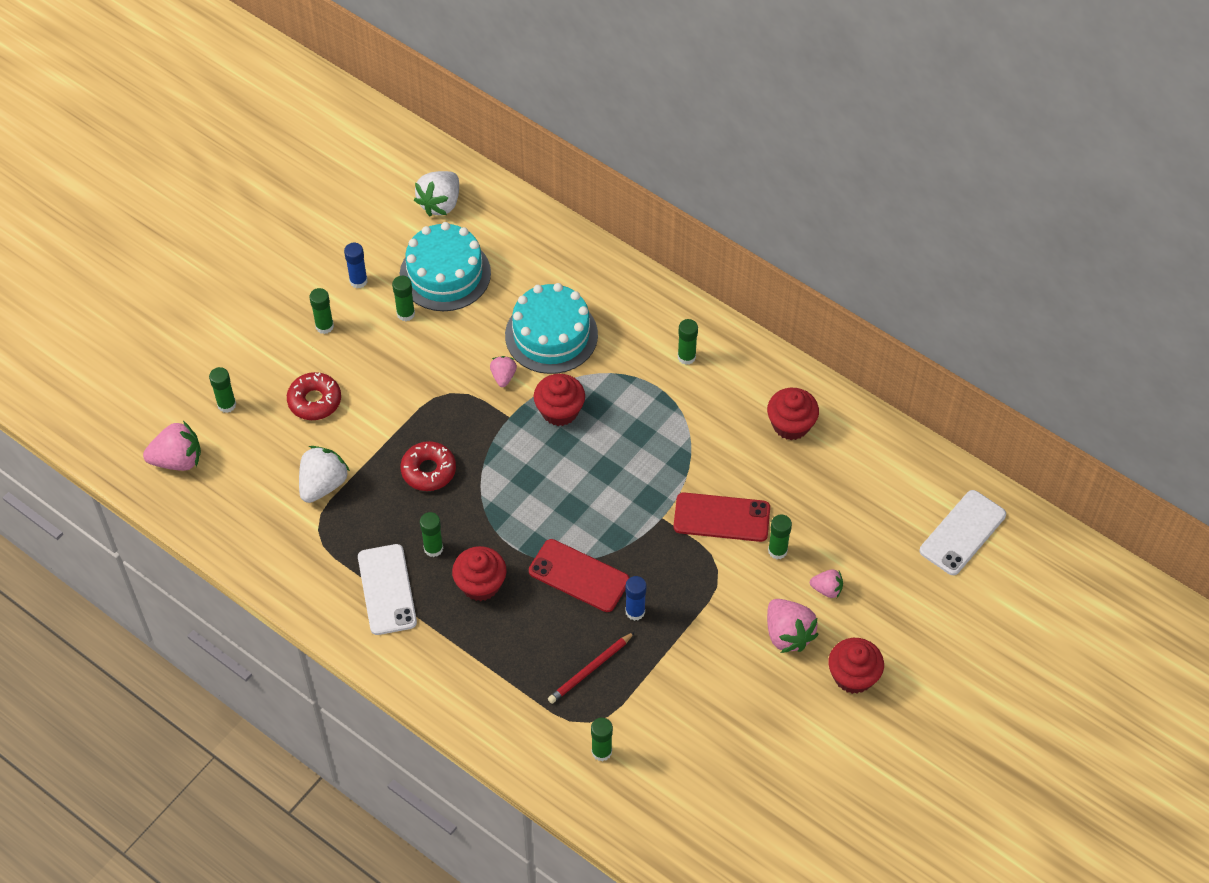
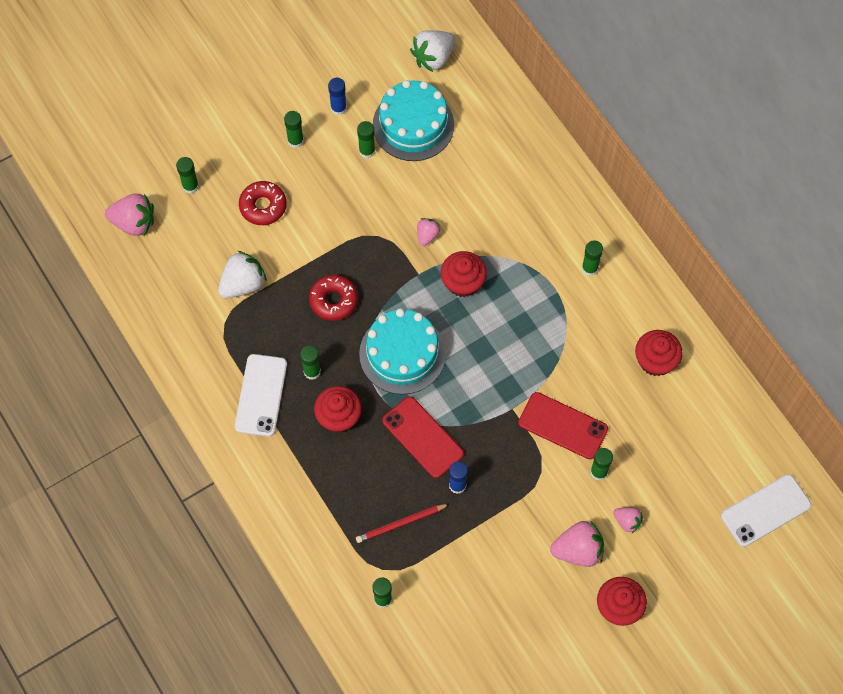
camera: 20 degrees right, 10 degrees up
turquoise cake [505,283,598,374] -> turquoise cake moved to [359,308,446,394]
pink strawberry [767,599,819,653] -> pink strawberry turned 90 degrees counterclockwise [550,521,604,567]

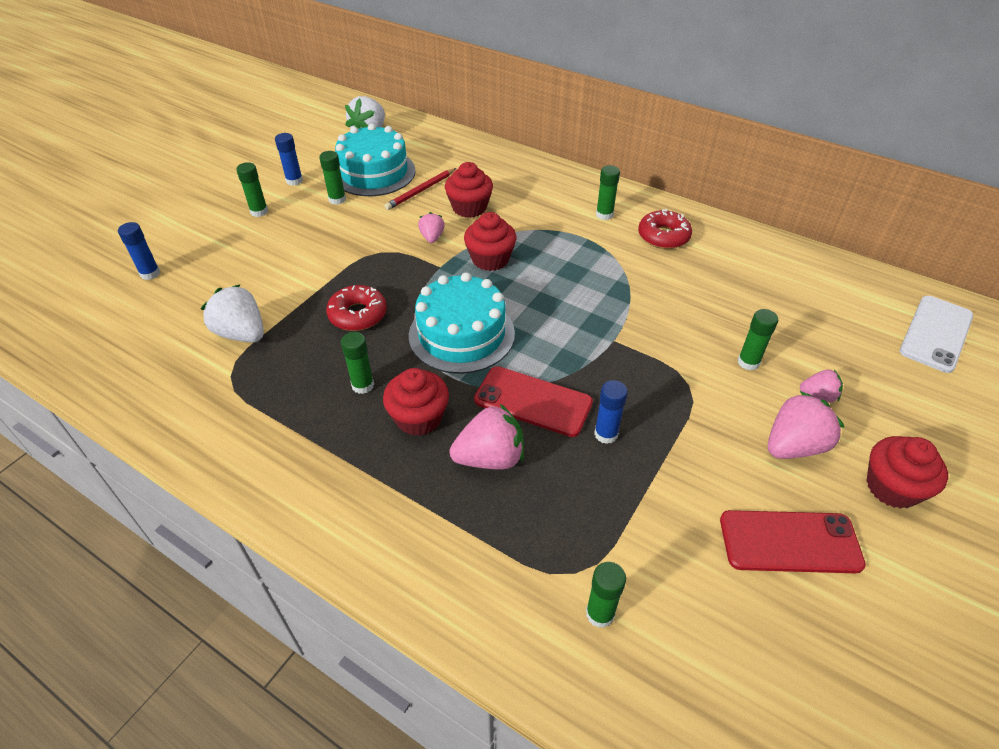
camera: 25 degrees left, 20 degrees down
pink strawberry [105,194,154,236] -> pink strawberry moved to [449,404,524,469]
green glue stick [176,157,199,194] -> blue glue stick [118,222,160,280]
white strawberry [218,251,267,298] -> white strawberry turned 75 degrees counterclockwise [201,284,264,342]
white phone [235,354,287,437] -> none
red donut [239,181,287,225] -> red donut moved to [638,209,692,249]
red pencil [356,504,449,543] -> red pencil moved to [385,168,456,210]
red phone [518,392,608,459] -> red phone moved to [720,510,866,573]
red cupcake [635,330,683,376] -> red cupcake moved to [445,162,493,218]

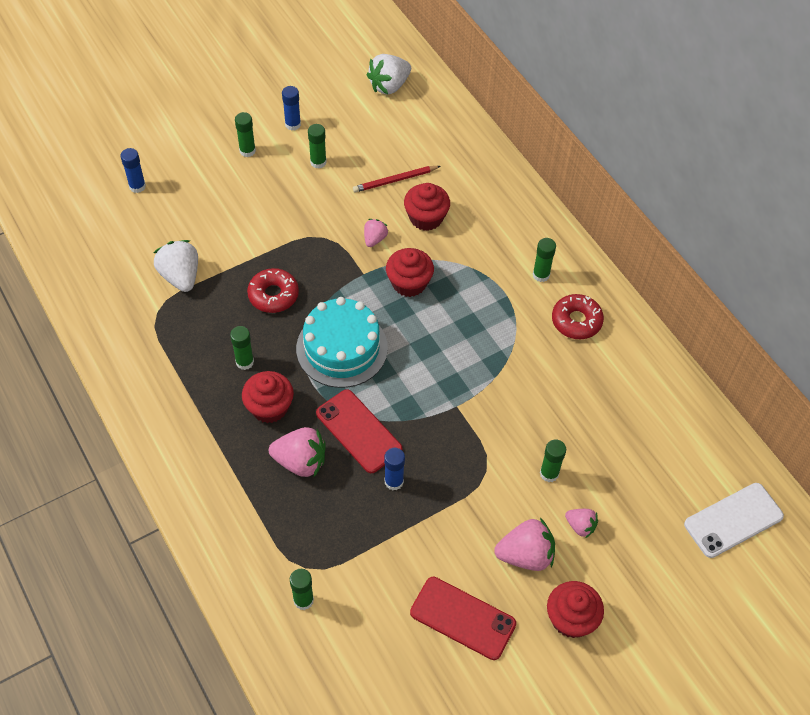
camera: 25 degrees right, 10 degrees up
turquoise cake [335,123,416,196] -> none

